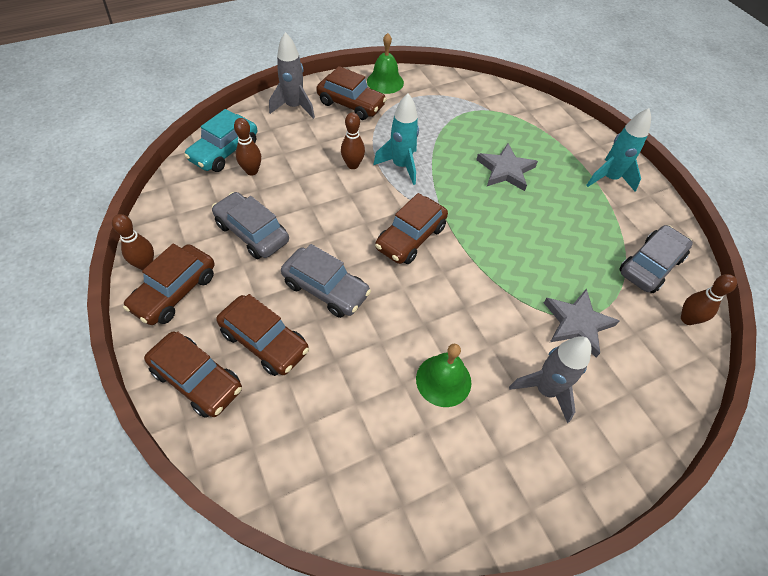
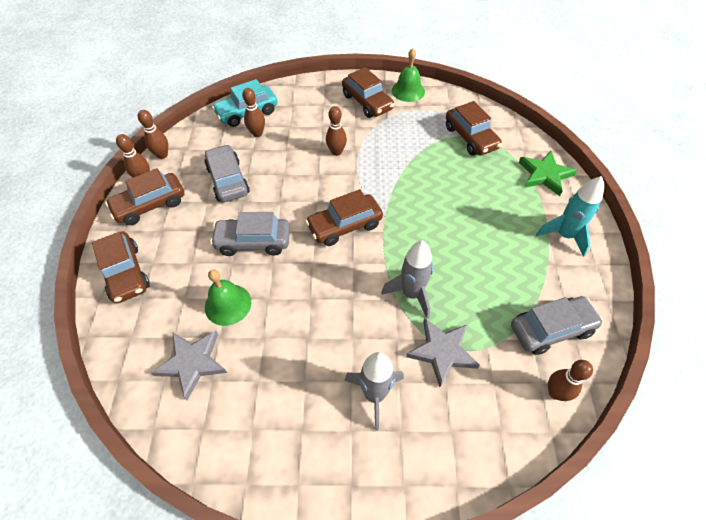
camera: 30 degrees right, 0 degrees up
brown car [216,294,309,376] -> brown car moved to [446,101,502,156]
grey rocket [269,32,315,119] -> grey rocket moved to [381,240,433,319]
grey car [281,244,371,318] -> grey car turned 120 degrees clockwise [210,212,290,256]
turquoise rocket [373,93,419,185] -> none
green bell [416,344,471,407] -> green bell moved to [205,269,252,326]
grey star [476,143,538,191] -> grey star moved to [151,331,227,400]
none -> brown bowling pin [138,110,168,159]
none -> green star [519,151,577,196]

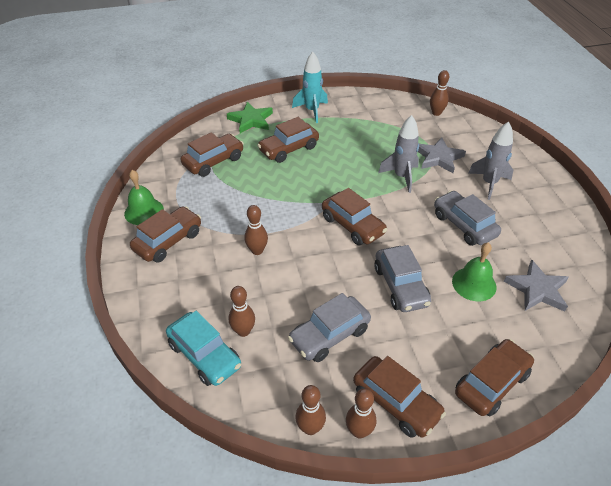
camera: 105 degrees left, 10 degrees down
grey car [511,296,603,355] -> grey car moved to [434,191,501,246]
none -> brown car [257,117,319,163]

